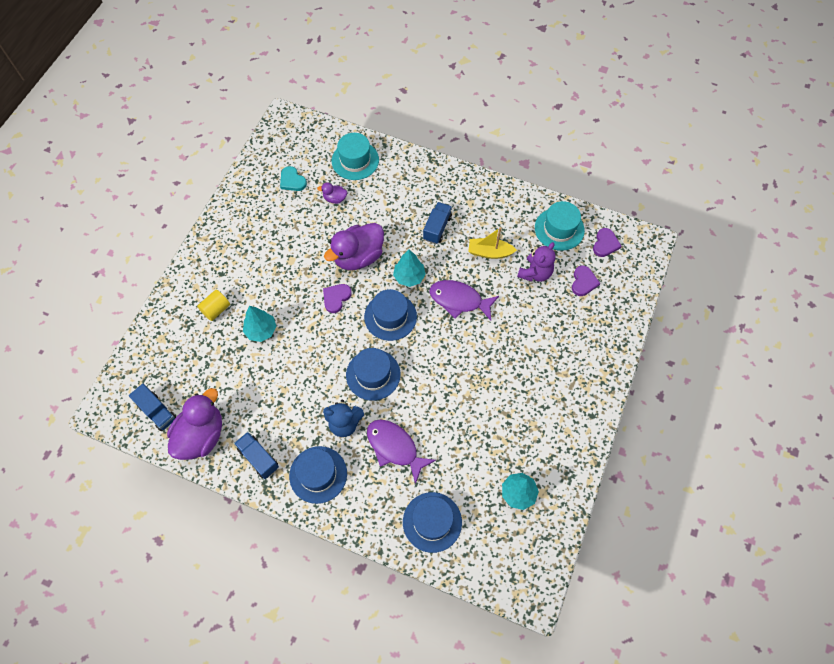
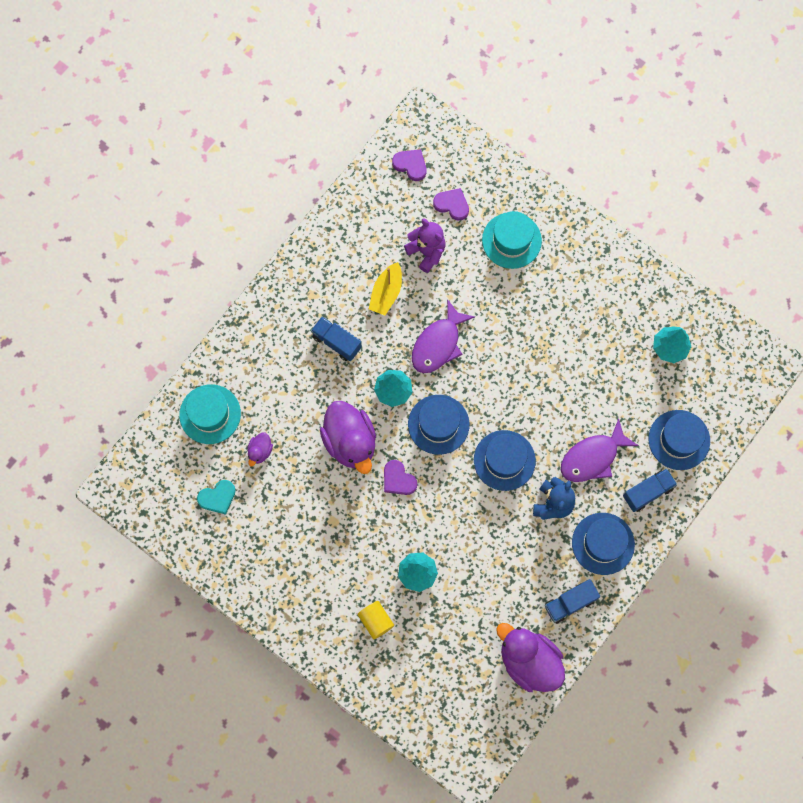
camera: 75 degrees left, 10 degrees up
blue truck [129,384,177,431] -> blue truck moved to [623,468,677,512]
turquoise hat [535,201,585,251] -> turquoise hat moved to [482,211,542,269]

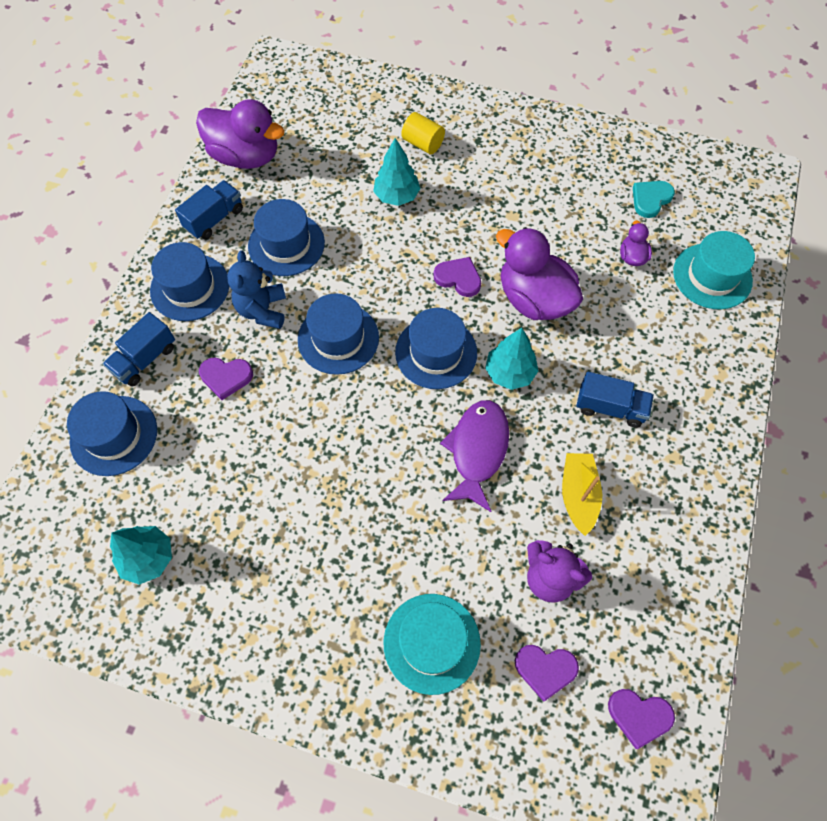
camera: 160 degrees right, 10 degrees down
purple fish [561,418,639,482] -> purple heart [199,357,253,400]
none -> blue hat [248,199,325,276]

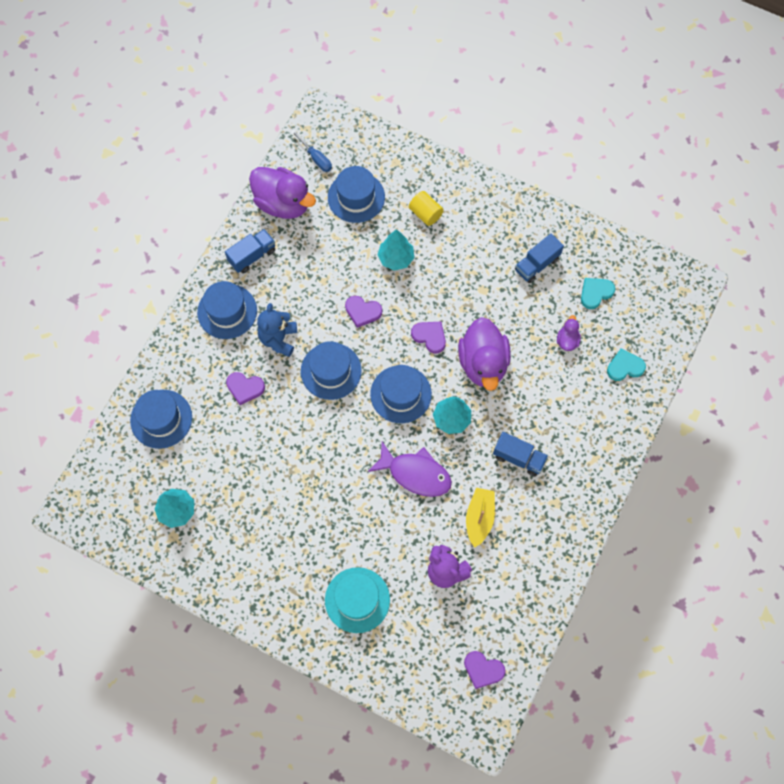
camera: 10 degrees right, 5 degrees up
blue truck [103,312,175,387] -> blue truck moved to [515,233,564,283]
blue hat [248,199,325,276] -> blue hat moved to [328,166,385,223]
purple fish [440,400,509,512] -> purple fish turned 90 degrees clockwise [368,442,452,497]
purple duck [496,227,583,320] -> purple duck turned 150 degrees counterclockwise [458,317,511,391]
purple heart [515,645,579,702] -> purple heart moved to [345,296,382,328]
turquoise hat [673,231,755,309] -> turquoise heart [607,348,646,381]
none -> blue screwdriver [291,130,332,172]

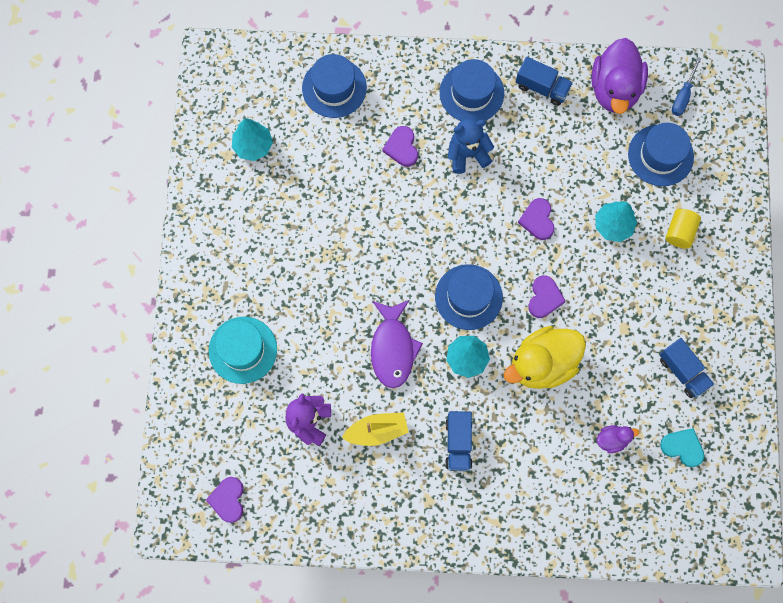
camera: 65 degrees right, 5 degrees up
blue hat [301,341,362,400] -> none
purple duck [458,317,511,391] -> yellow duck [504,326,586,389]
blue truck [515,233,564,283] -> blue truck turned 150 degrees counterclockwise [659,338,714,398]
turquoise heart [607,348,646,381] -> none

